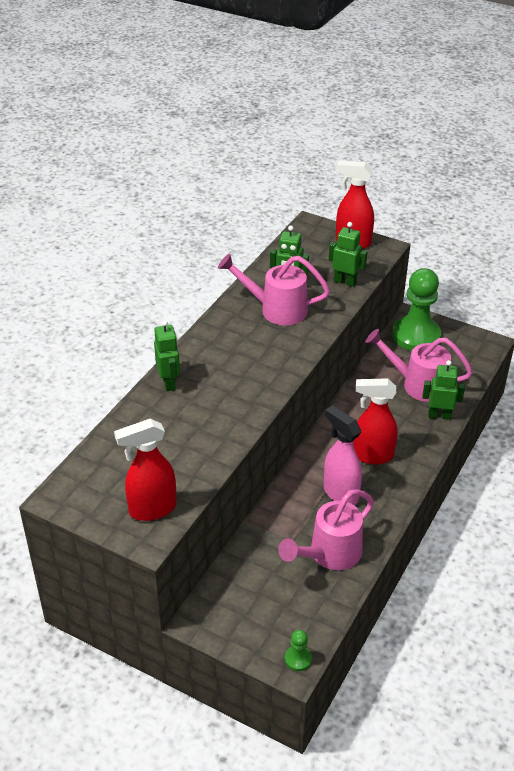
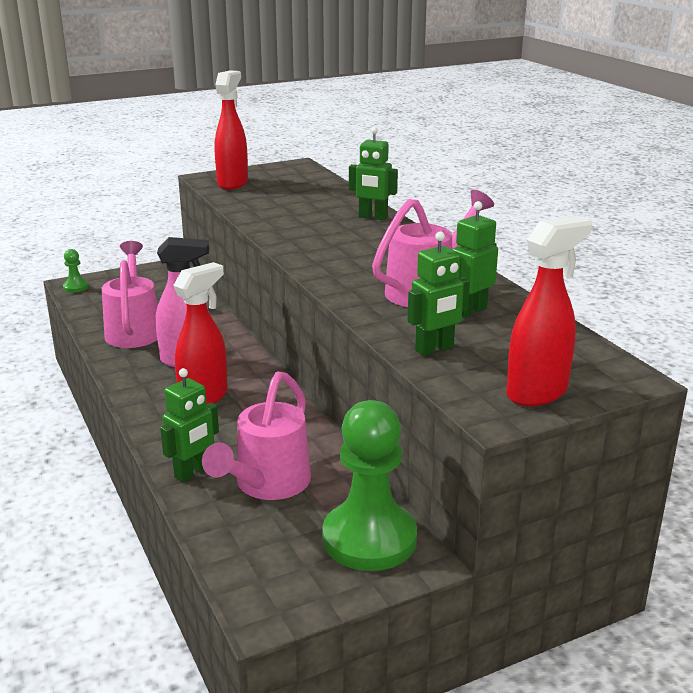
camera: 125 degrees right, 15 degrees down
pink watering can [366,329,473,402] -> pink watering can turned 150 degrees clockwise [202,371,311,500]

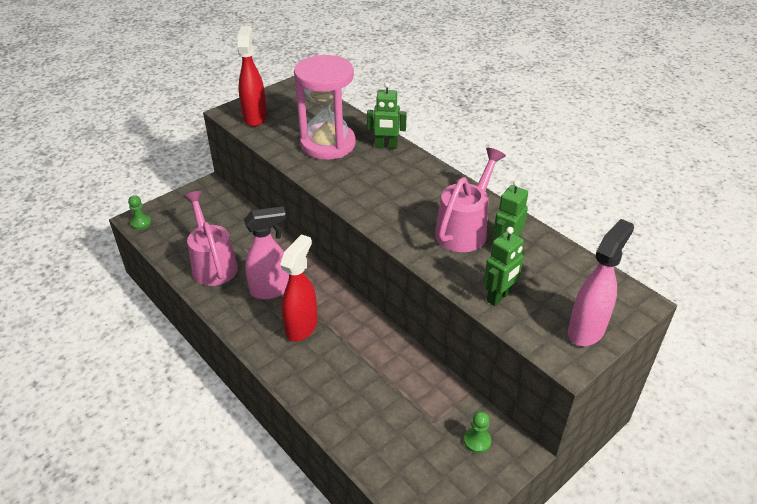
camera: 15 degrees left, 15 degrees up
green robot [160,368,219,482] -> none
pink watering can [202,371,311,500] -> none
green pawn [322,400,417,571] -> green pawn [464,411,491,453], size x0.41
red spray bottle [506,216,592,406] -> pink spray bottle [568,219,634,346]
none -> pink hourglass [294,55,356,160]

